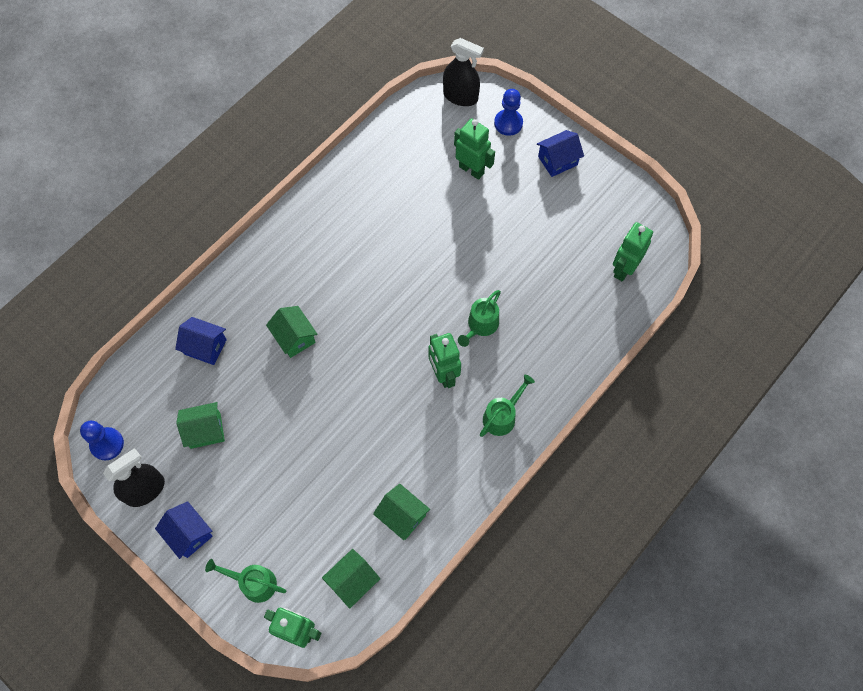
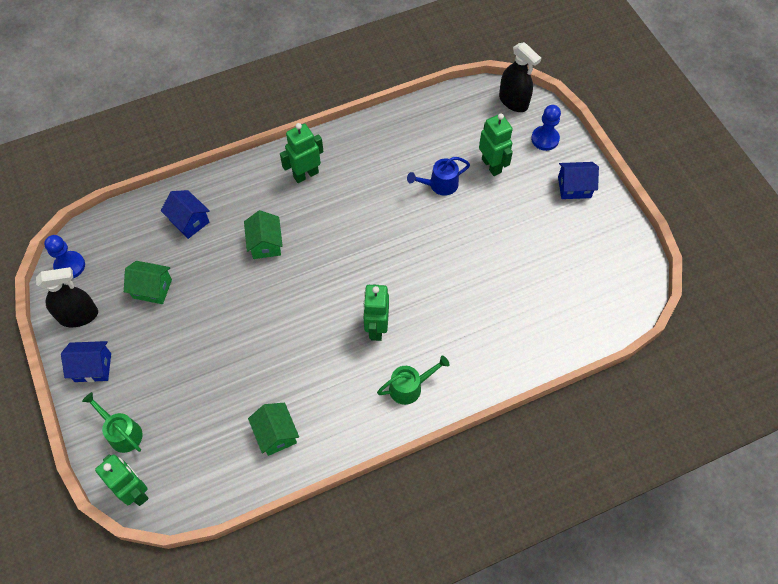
camera: 25 degrees right, 5 degrees down
blue house [155,501,213,559] -> blue house turned 75 degrees counterclockwise [61,341,111,382]
green house [322,549,380,609] -> none
green watering can [458,290,501,347] -> none
green robot [613,222,653,282] -> green robot moved to [280,123,323,183]
none -> blue watering can [407,157,470,196]

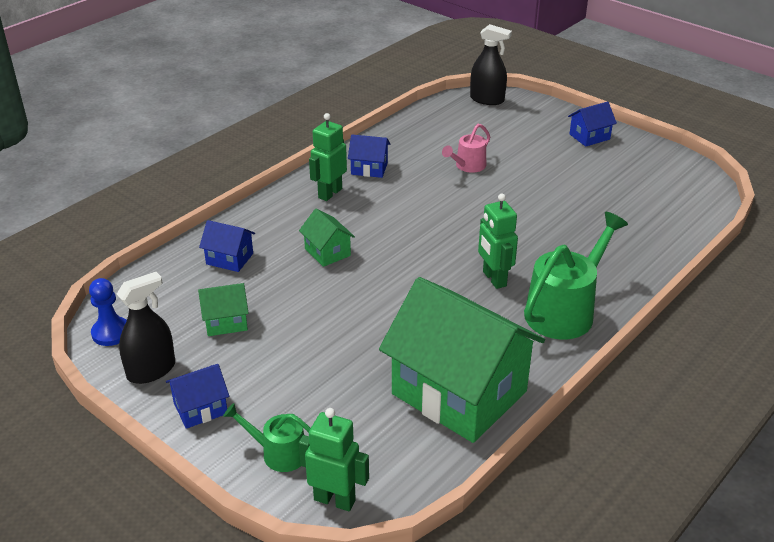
camera: 25 degrees left, 25 degrees down
green house [248,403,299,456] -> green house [379,277,545,443], size x2.38
green watering can [377,355,450,405] -> green watering can [524,212,628,340], size x1.83
blue watering can [407,157,470,196] -> pink watering can [442,124,490,173]
green robot [479,113,513,176] -> none
blue pawn [531,105,561,151] -> none
none -> blue house [348,134,390,178]

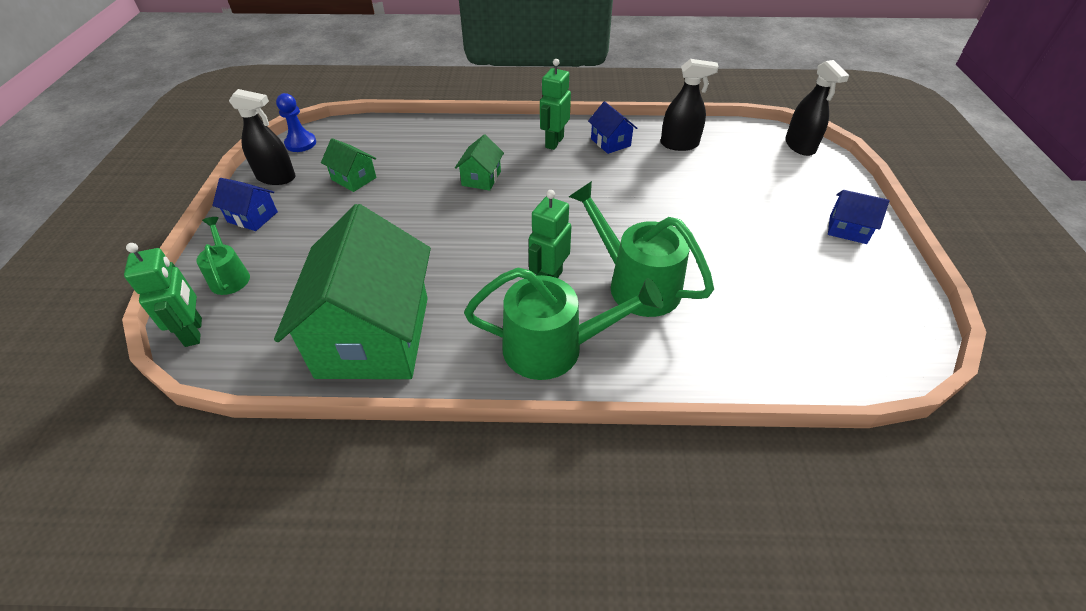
camera: 50 degrees right, 10 degrees up
blue house [199,220,255,272] -> none
green robot [309,113,347,201] -> green robot turned 60 degrees counterclockwise [540,59,571,150]
pink watering can [442,124,490,173] -> none
none -> green watering can [569,181,714,317]
none -> black spray bottle [661,59,719,151]

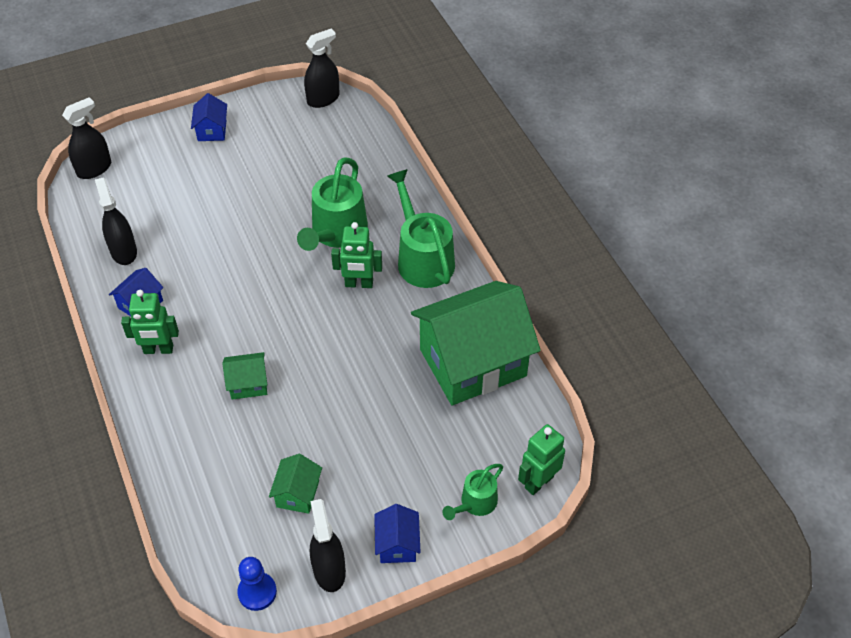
camera: 115 degrees left, 5 degrees up
none -> black spray bottle [304,29,340,108]

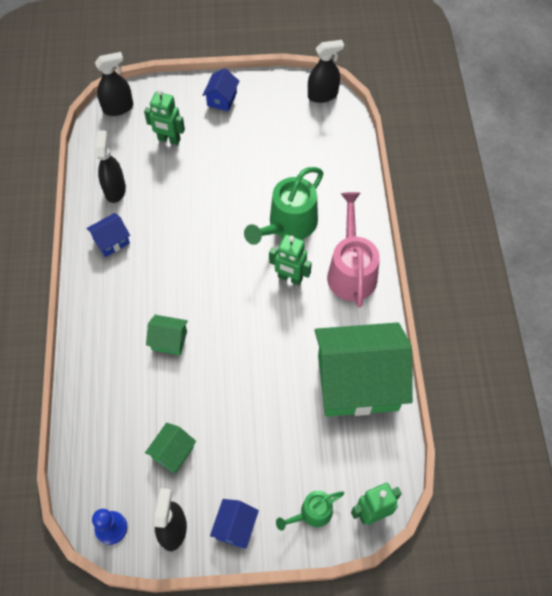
camera: 20 degrees right, 10 degrees up
green robot [121,290,179,354] -> green robot moved to [144,90,185,145]
green watering can [387,169,455,288] -> pink watering can [327,192,380,308]

